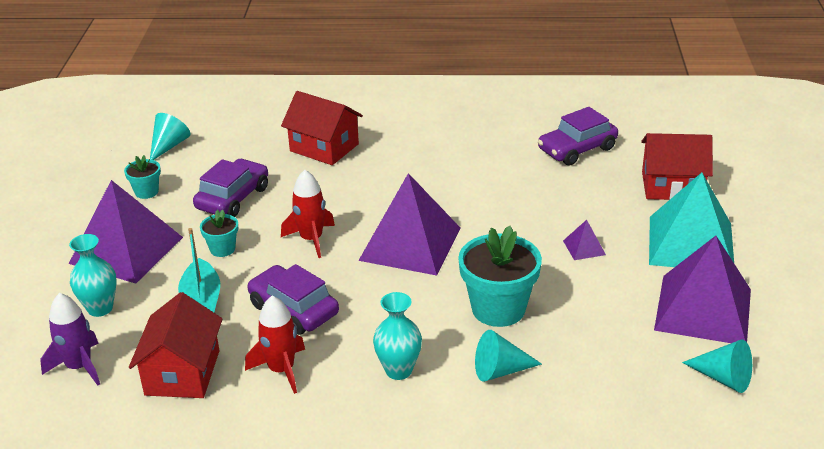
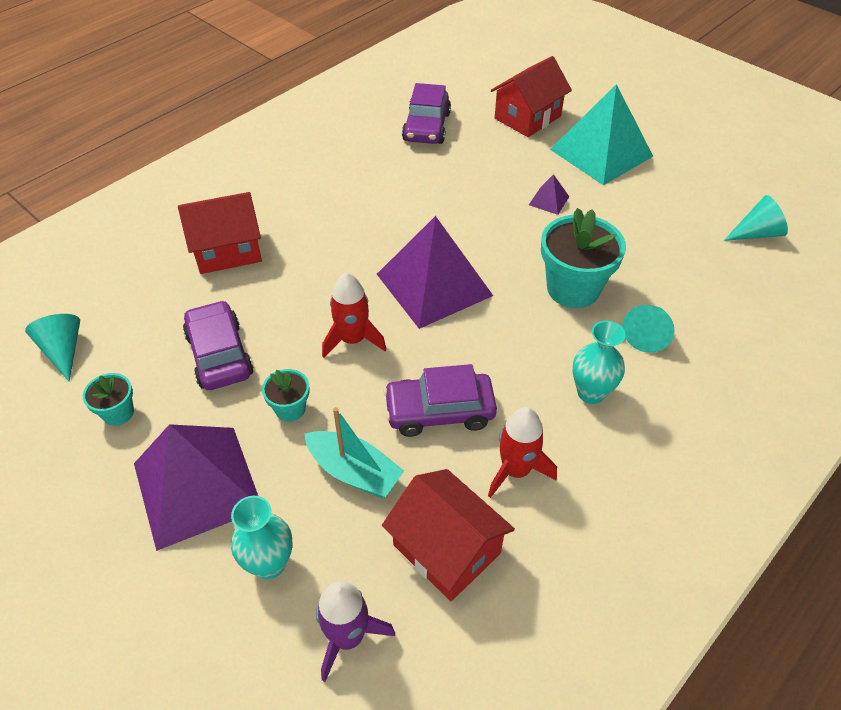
camera: 50 degrees left, 15 degrees up
purple pyramid [654,236,751,343] -> none

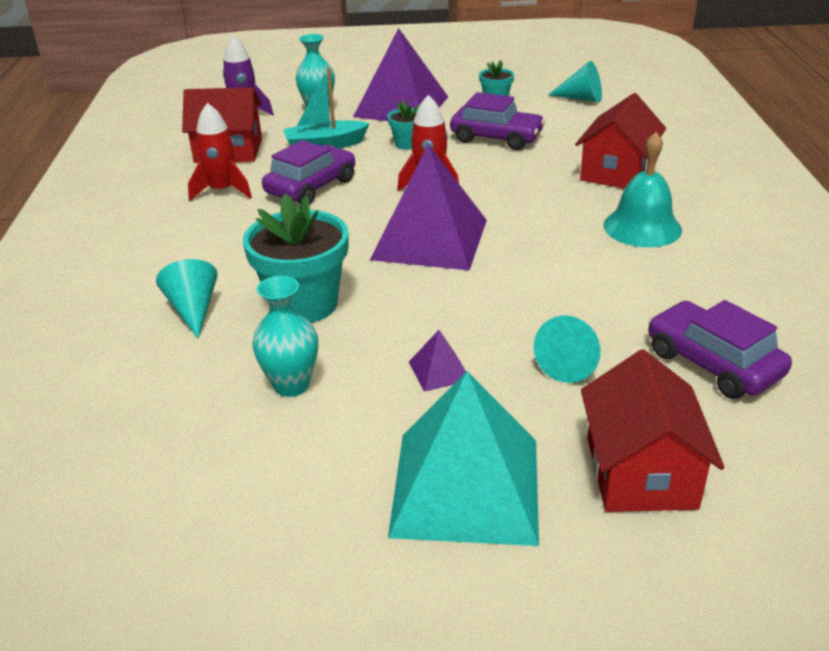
camera: 135 degrees right, 15 degrees down
turquoise vase [573,321,626,404] -> turquoise vase moved to [252,276,318,397]
turquoise cone [724,195,788,241] -> turquoise cone moved to [534,316,601,383]
none -> turquoise bell [603,132,682,247]

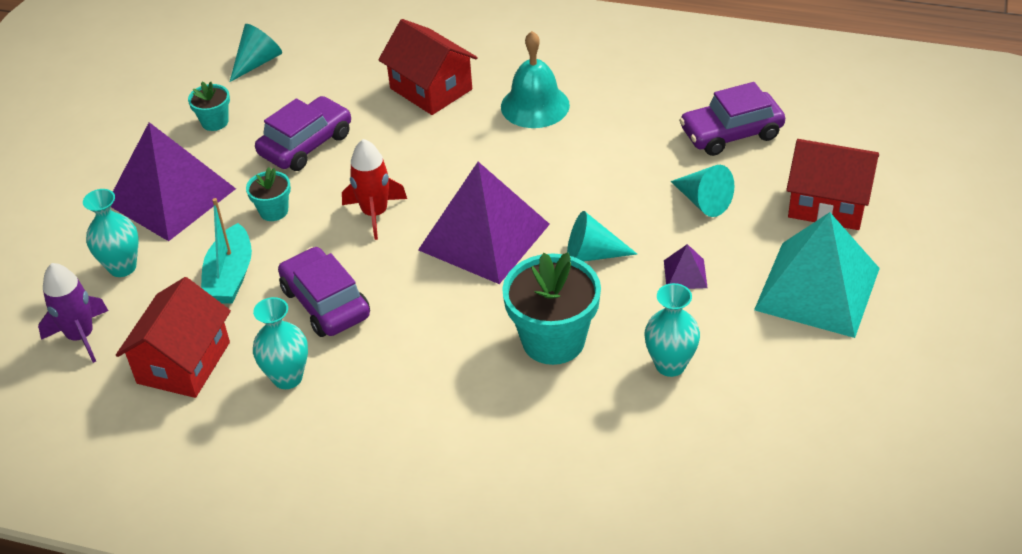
camera: 70 degrees left, 10 degrees up
turquoise cone [156,259,218,338] -> turquoise cone moved to [567,211,637,261]
red rocket [188,103,252,201] -> turquoise vase [253,297,308,389]

